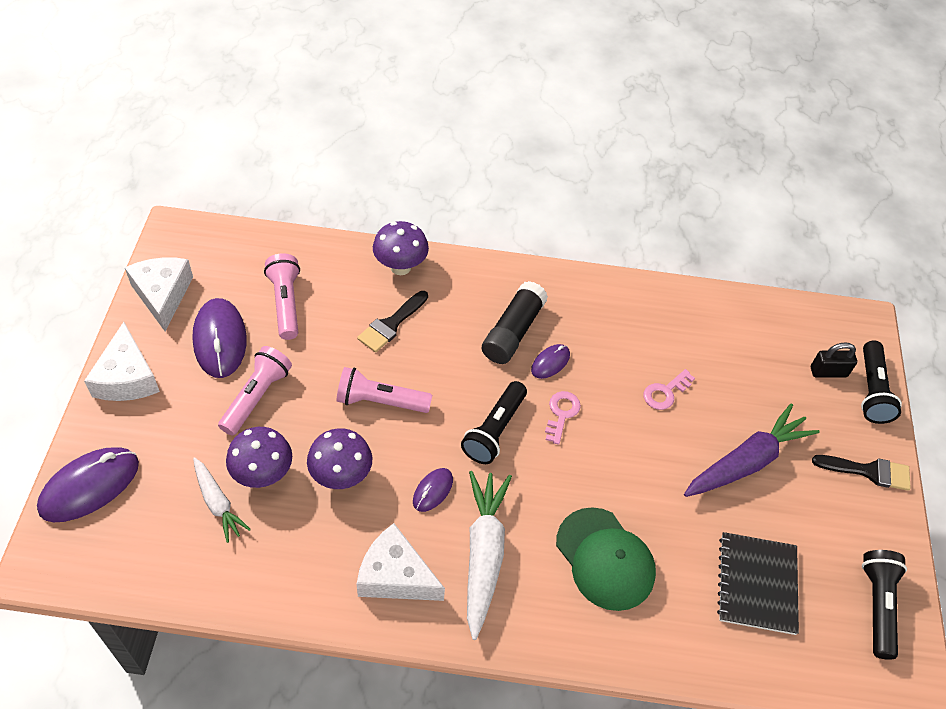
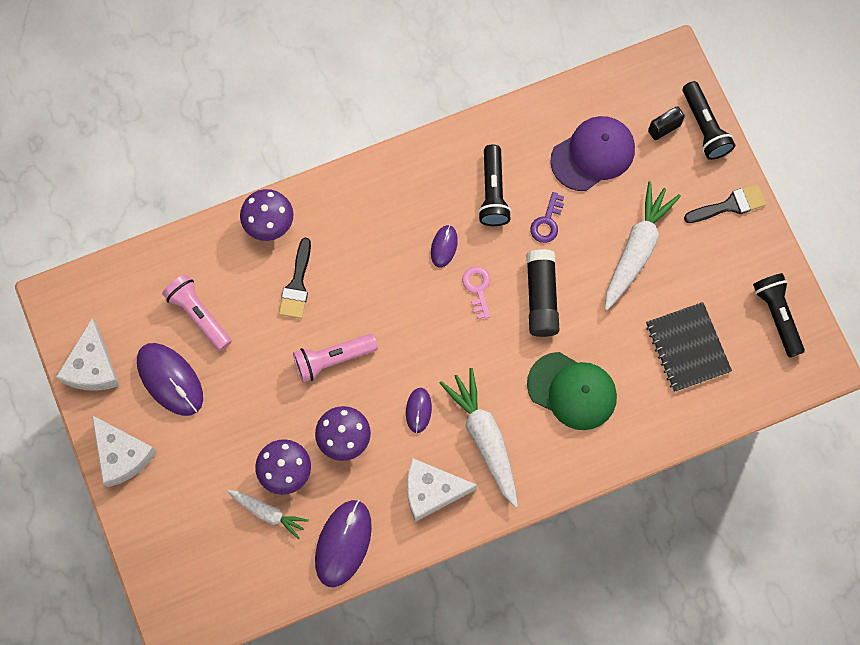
camera: 25 degrees left, 20 degrees up
purple mouse [37,447,139,522] -> purple mouse moved to [315,500,372,587]
white cheese [125,257,193,331] -> white cheese turned 135 degrees counterclockwise [56,318,120,391]
pink flashlight [218,346,292,436] -> none
black flashlight [461,381,527,464] -> black flashlight moved to [478,144,512,226]
black glue stick [481,281,548,364] -> black glue stick moved to [526,249,559,337]
pink key [644,369,695,410] -> purple key [530,192,564,243]
purple carrot [684,403,820,497] -> white carrot [605,181,681,310]
none -> purple cap [550,116,635,191]

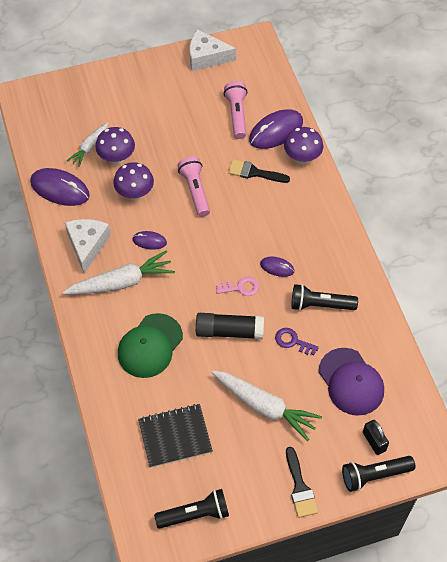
camera: 95 degrees right, 15 degrees down
white cheese [92,415,157,487] -> none
purple mouse [137,343,203,416] -> purple mouse moved to [249,109,303,149]
pink flashlight [162,274,232,351] -> pink flashlight turned 60 degrees counterclockwise [224,81,247,139]

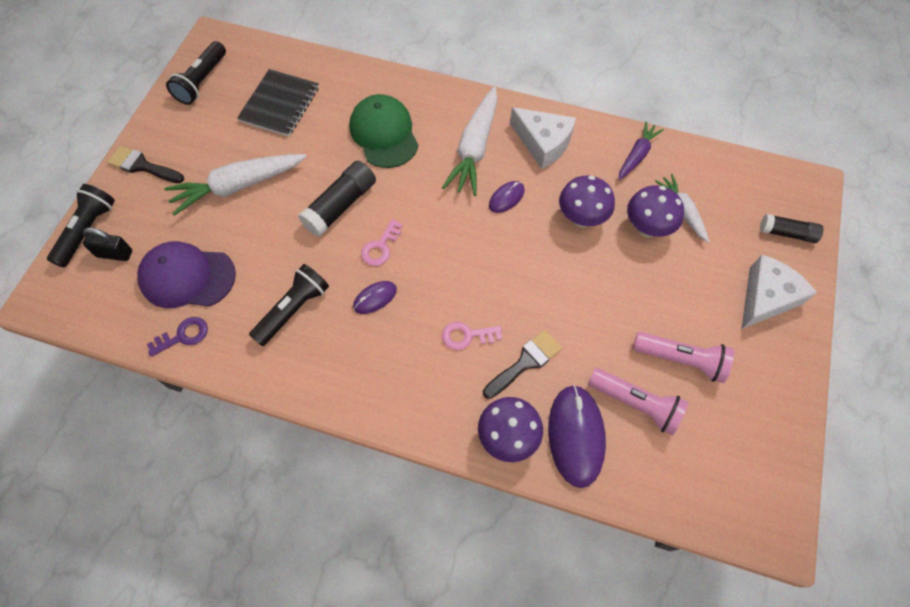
camera: 125 degrees right, 5 degrees up
purple mouse [30,168,90,206] -> purple carrot [618,121,664,180]
pink flashlight [177,156,210,217] -> pink flashlight moved to [633,332,734,383]
white cheese [190,29,236,71] -> white cheese moved to [741,255,817,329]
purple key [275,328,319,355] -> purple key moved to [147,317,208,357]
none -> pink key [442,322,502,350]
none -> black glue stick [760,214,823,243]

